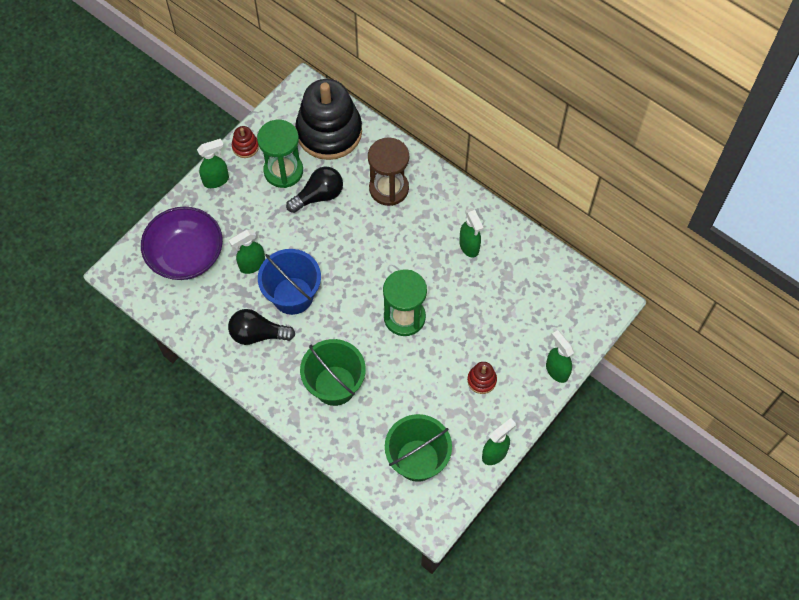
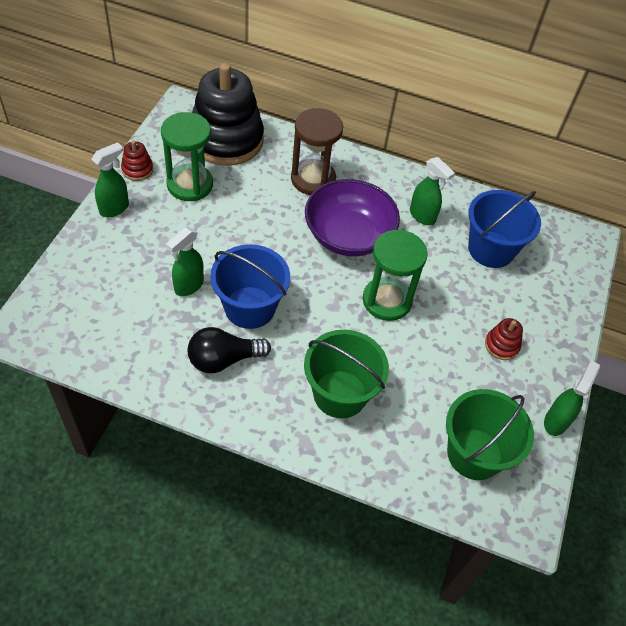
camera: 25 degrees left, 10 degrees down
purple bowl [141,206,223,280] -> purple bowl moved to [305,179,400,257]
black light bulb [286,167,343,213] -> none
green spray bottle [546,330,574,383] -> none
none -> blue bucket [468,190,541,268]

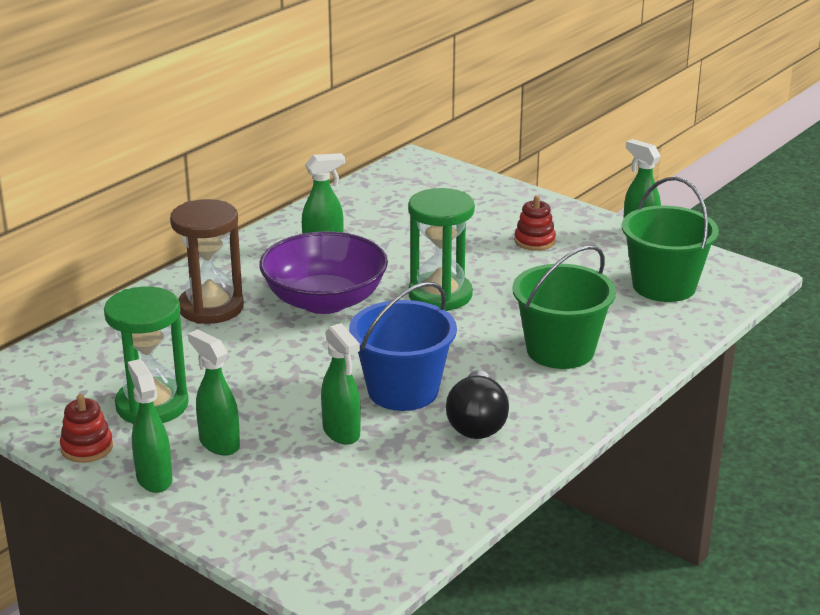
camera: 65 degrees left, 25 degrees down
black stacking toy [192,63,264,166] -> none
blue bucket [468,190,541,268] -> none
none -> green spray bottle [188,329,240,455]

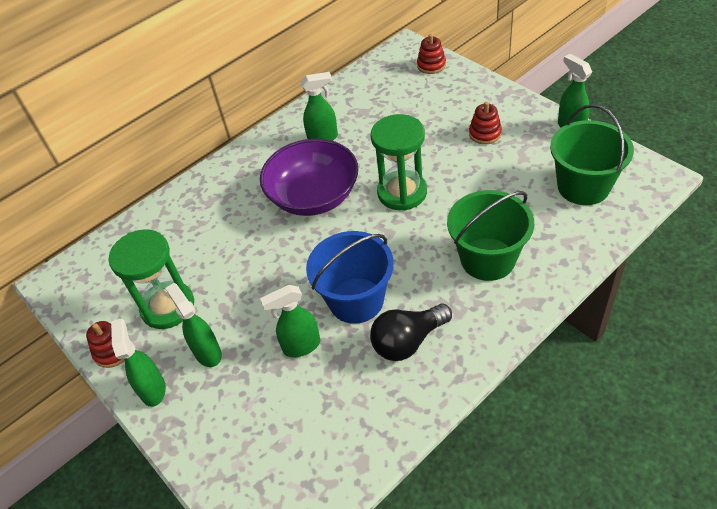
camera: 15 degrees right, 20 degrees up
brown hourglass [170,199,244,324] -> none
green spray bottle [321,323,361,445] -> green spray bottle turned 90 degrees clockwise [260,285,320,358]
black light bulb [446,370,509,439] -> black light bulb turned 45 degrees clockwise [370,304,452,361]
none -> red stacking toy [417,34,446,74]

